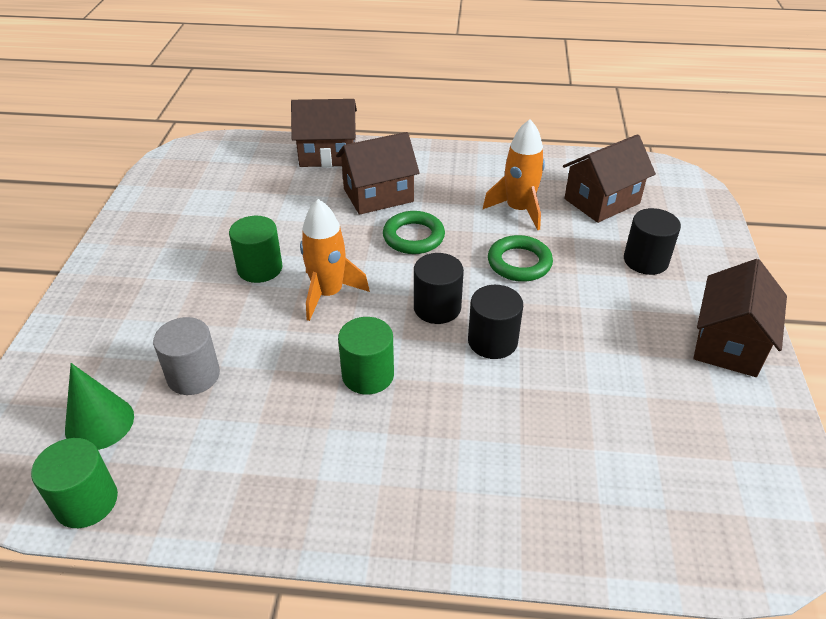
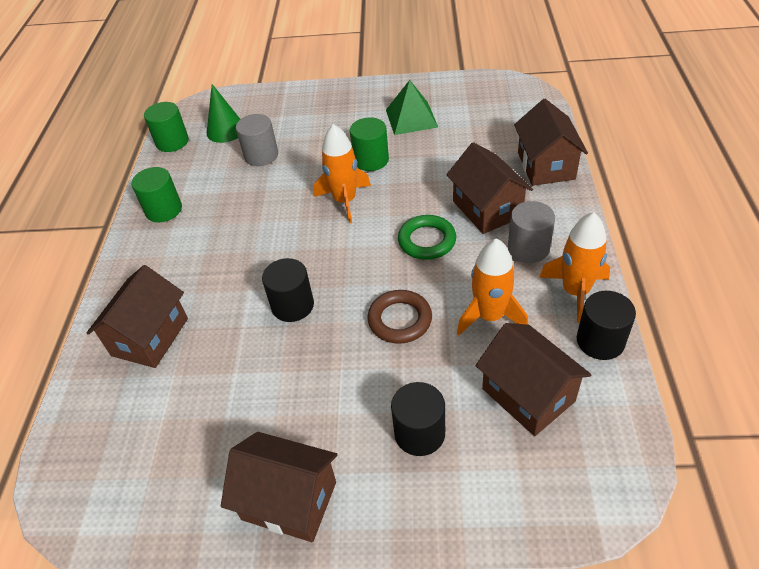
camera: 90 degrees right, 5 degrees up
green cylinder [338,317,394,395] -> green cylinder moved to [131,167,182,222]
black cylinder [414,253,464,324] -> black cylinder moved to [577,291,636,360]
green ring [488,235,553,282] -> brown ring [367,290,432,344]
none -> brown house [87,265,188,368]
none -> green pyramid [386,80,438,135]
none -> grey cylinder [508,201,555,263]
none -> orange rocket [539,212,610,323]

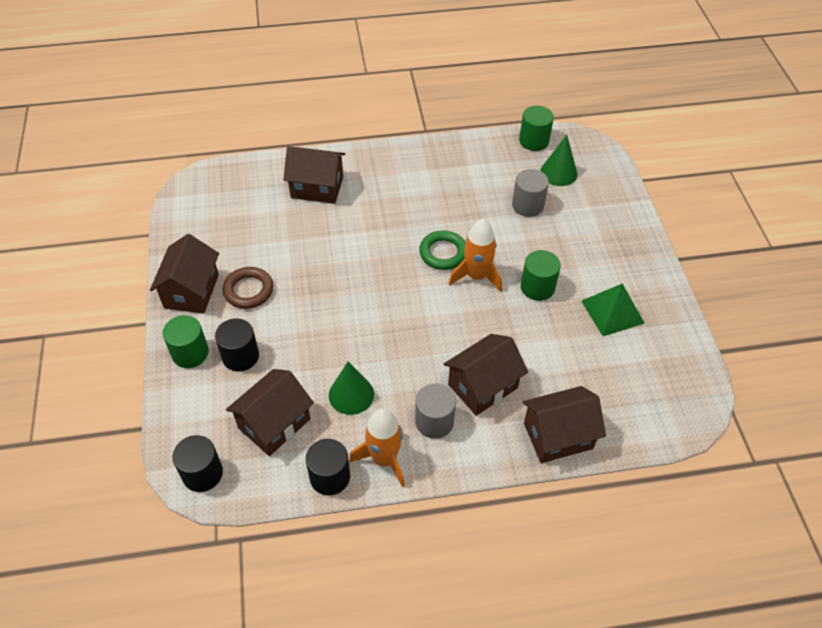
camera: 75 degrees right, 5 degrees up
green cylinder [131,167,182,222] -> green cylinder moved to [163,315,209,368]
black cylinder [262,258,314,322] -> black cylinder moved to [173,435,223,492]
brown ring [367,290,432,344] -> brown ring moved to [223,267,273,309]
green ring [398,215,456,260] -> green ring moved to [419,230,465,270]
orange rocket [457,238,528,335] -> green cone [329,362,374,415]

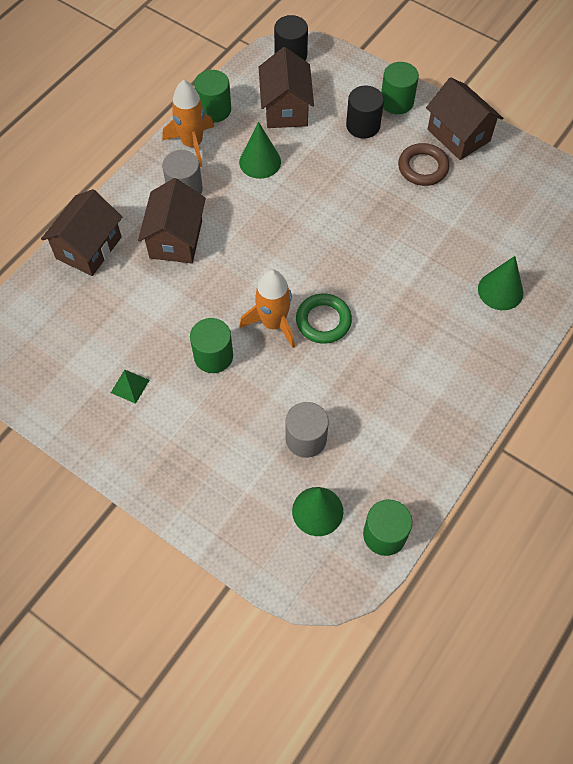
camera: 135 degrees right, 10 degrees up
brown house [283,146,345,204] -> green cone [478,256,523,310]
black cylinder [306,439,350,495] -> green cylinder [194,70,231,122]
green pyramid [582,283,645,336] -> green pyramid [111,370,150,404], size x0.54

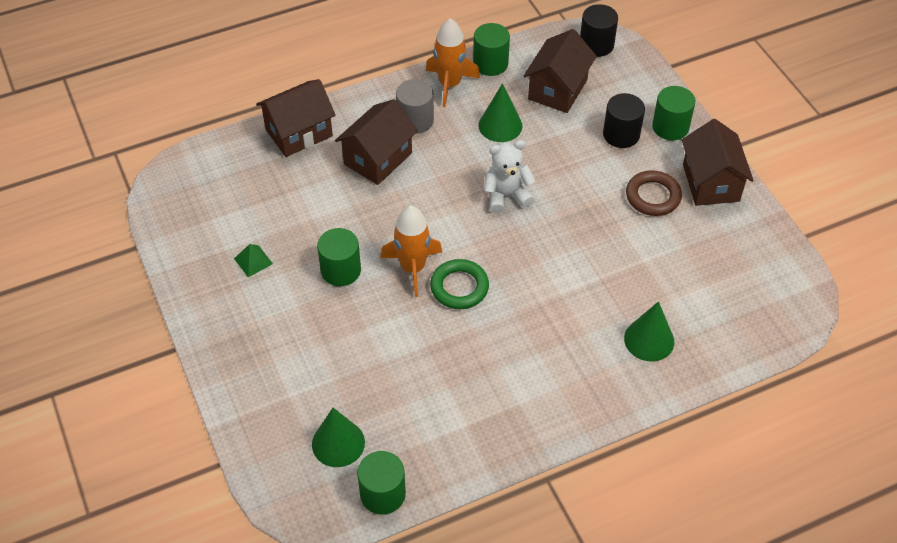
camera: 30 degrees right, 10 degrees down
grey cylinder [285,402,329,458] -> none
none -> white teddy bear [484,140,536,213]

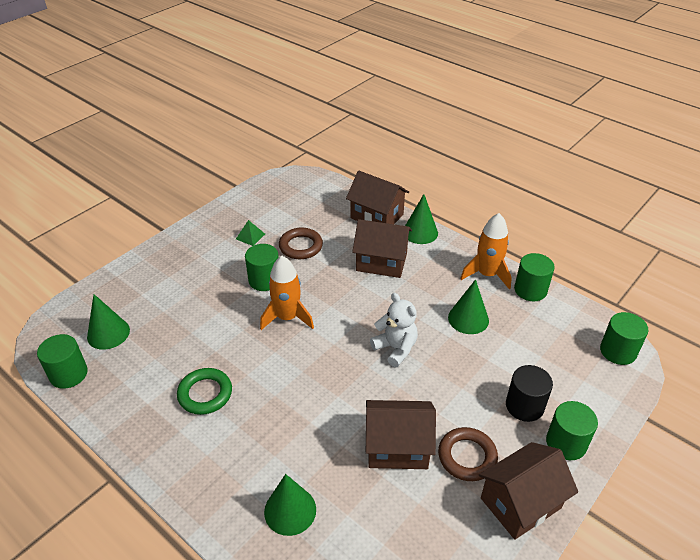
camera: 65 degrees right, 10 degrees down
grey cylinder [396,79,434,134] -> none
green ring [430,259,489,309] -> green ring moved to [177,368,232,415]
brown house [524,29,597,113] -> brown house moved to [366,400,436,469]
black cylinder [580,4,618,57] -> green cylinder [600,312,648,365]
none -> brown ring [279,228,323,259]
none -> green cone [405,194,438,244]

